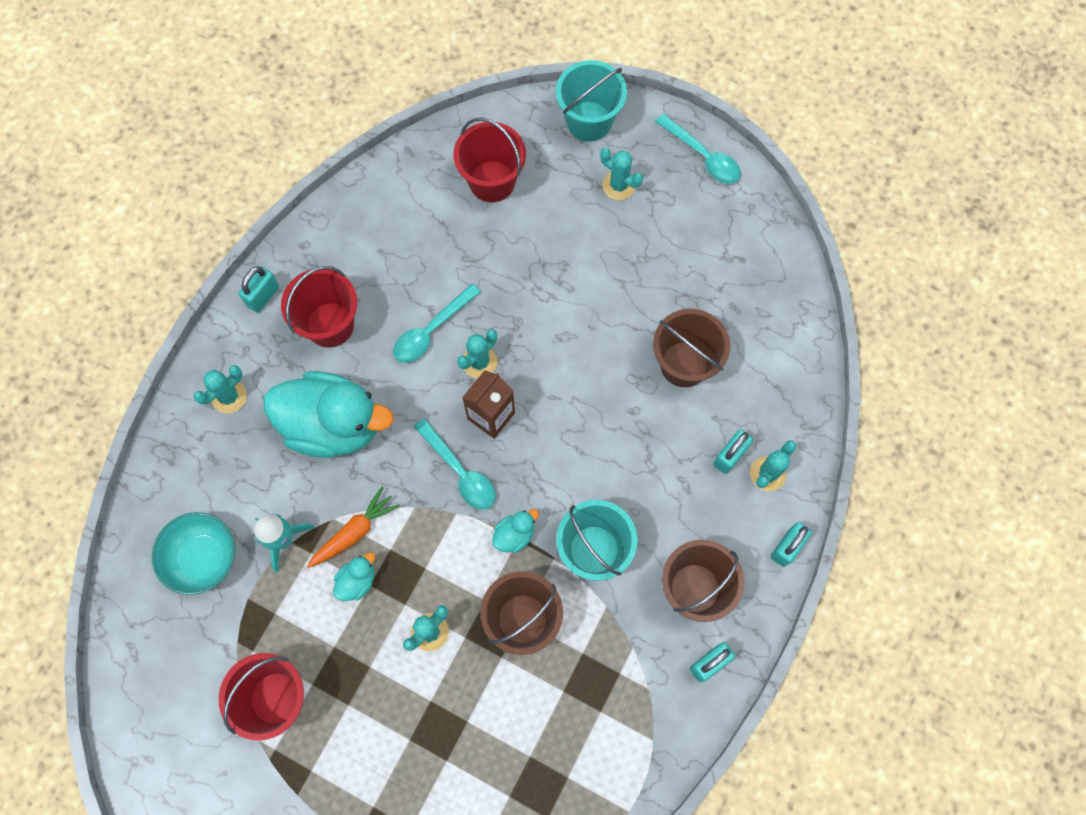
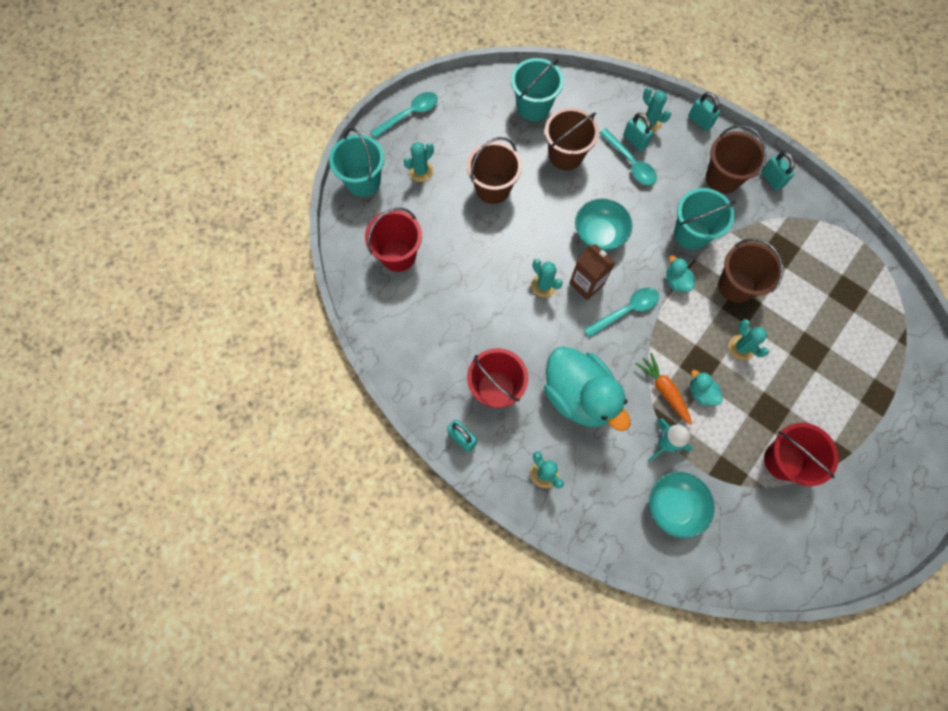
camera: 80 degrees left, 0 degrees up
turquoise duck [263,371,393,458] -> turquoise duck turned 120 degrees clockwise [544,346,630,431]
turquoise spoon [393,283,481,363] -> turquoise spoon moved to [599,128,657,185]
none -> brown bucket [467,137,522,204]
none -> turquoise bucket [511,58,564,121]
none -> turquoise bowl [575,199,633,251]

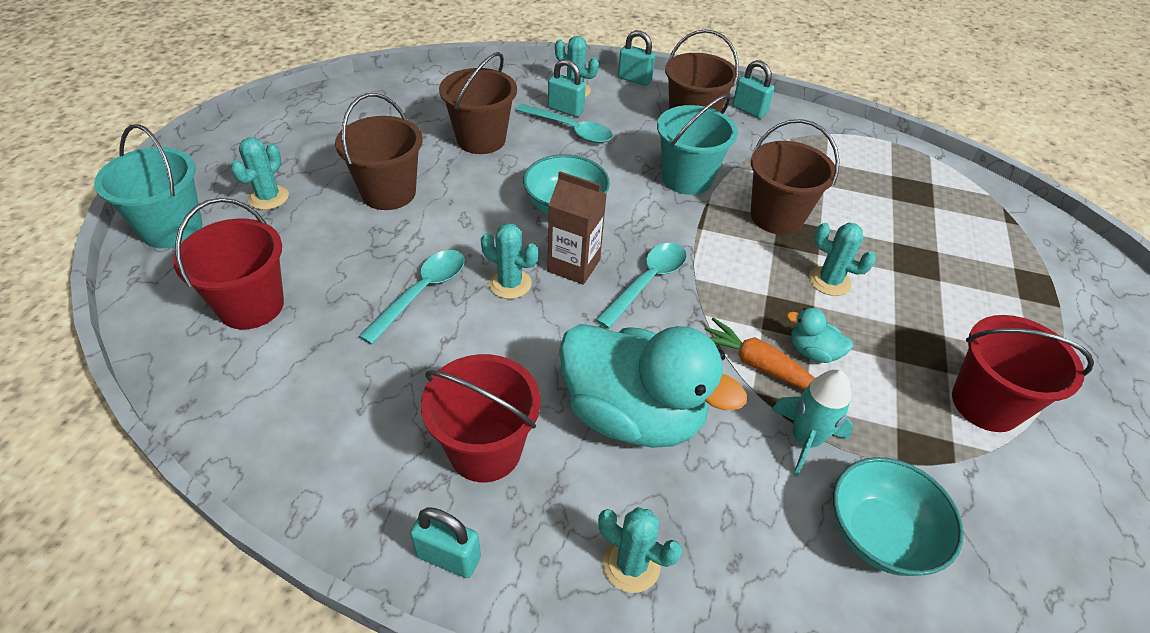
camera: 25 degrees left, 25 degrees down
turquoise spoon [371,92,438,138] -> turquoise spoon moved to [359,250,465,345]
turquoise bucket [511,58,564,121] -> none
turquoise duck [666,255,695,292] -> none

